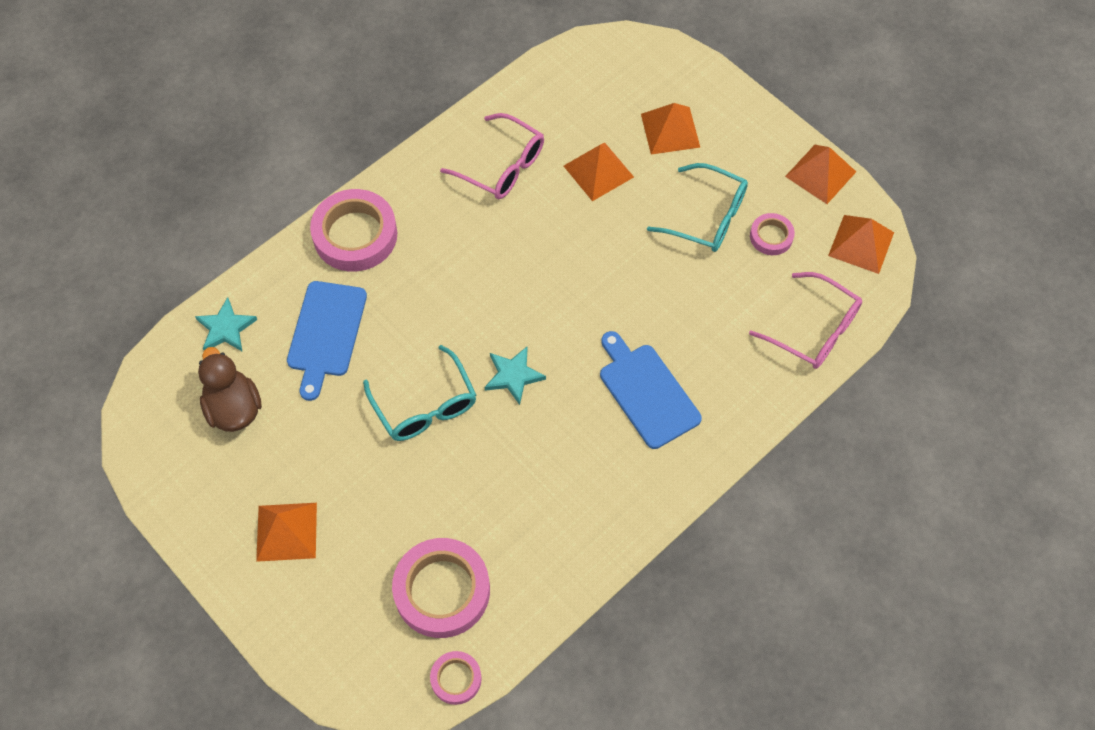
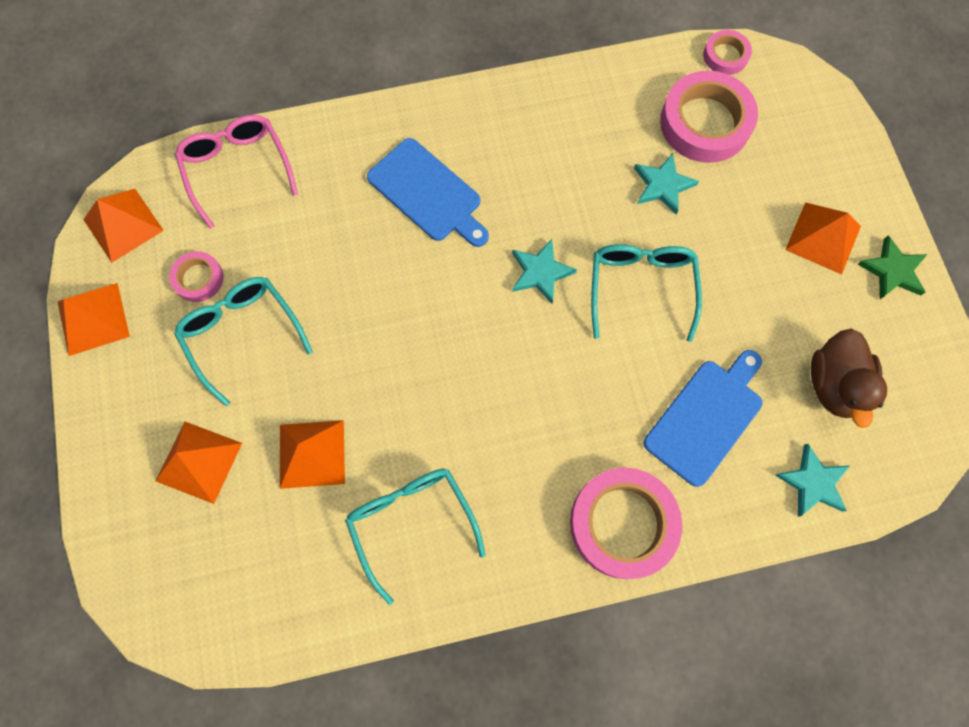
camera: 150 degrees left, 10 degrees up
pink glasses [440,113,544,199] -> turquoise glasses [345,468,486,605]
blue cutting board [600,331,702,449] -> blue cutting board turned 45 degrees counterclockwise [367,138,489,247]
none -> turquoise star [634,153,699,215]
none -> green star [857,235,927,299]

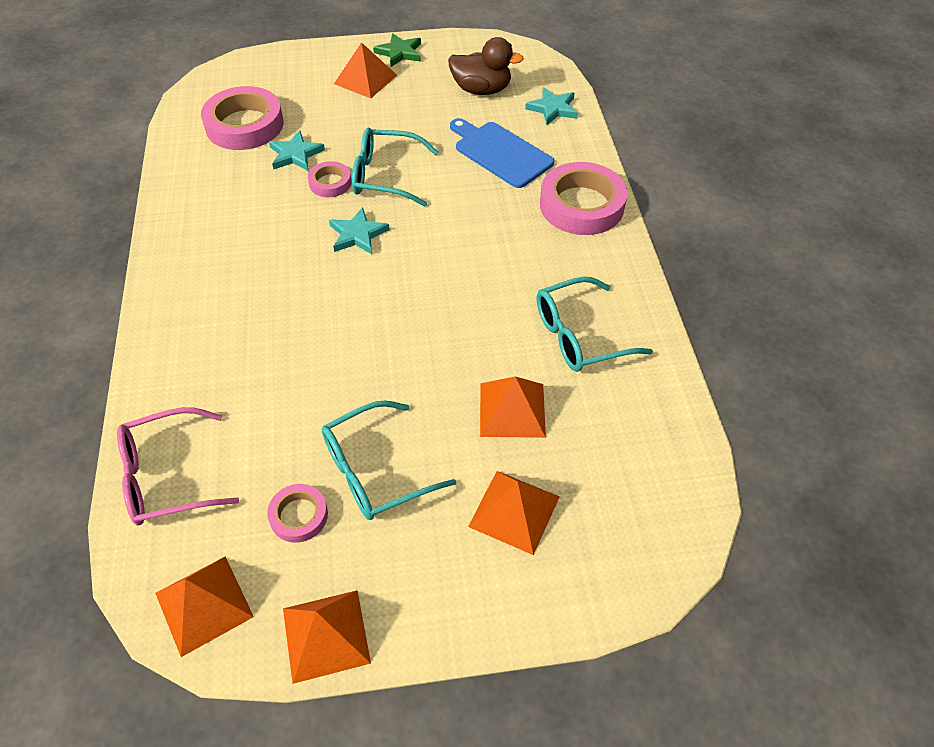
camera: 85 degrees left, 20 degrees down
blue cutting board [367,138,489,247] -> none
pink tape [703,30,752,75] -> pink tape moved to [308,161,352,197]

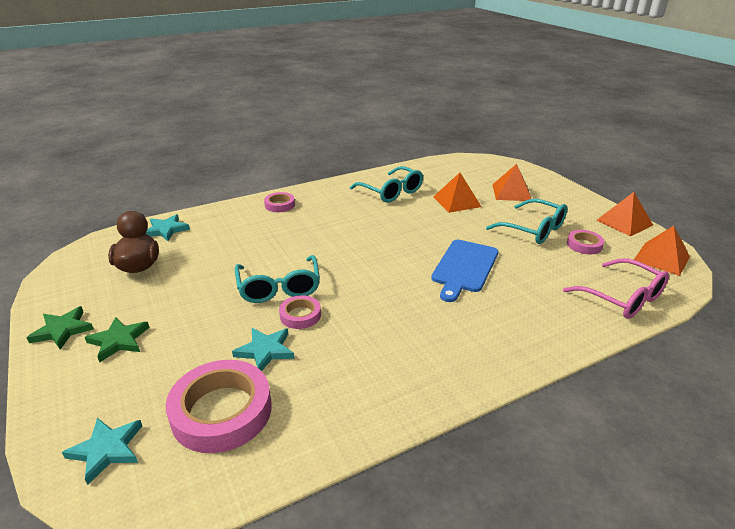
camera: 110 degrees left, 20 degrees down
turquoise star [329,207,390,254] -> turquoise star moved to [62,418,142,485]
orange pyramid [334,42,397,98] -> green star [85,317,149,362]
blue cutting board [450,118,554,188] -> blue cutting board moved to [431,240,498,302]
pink tape [540,162,628,235] -> pink tape [264,192,295,212], size x0.51

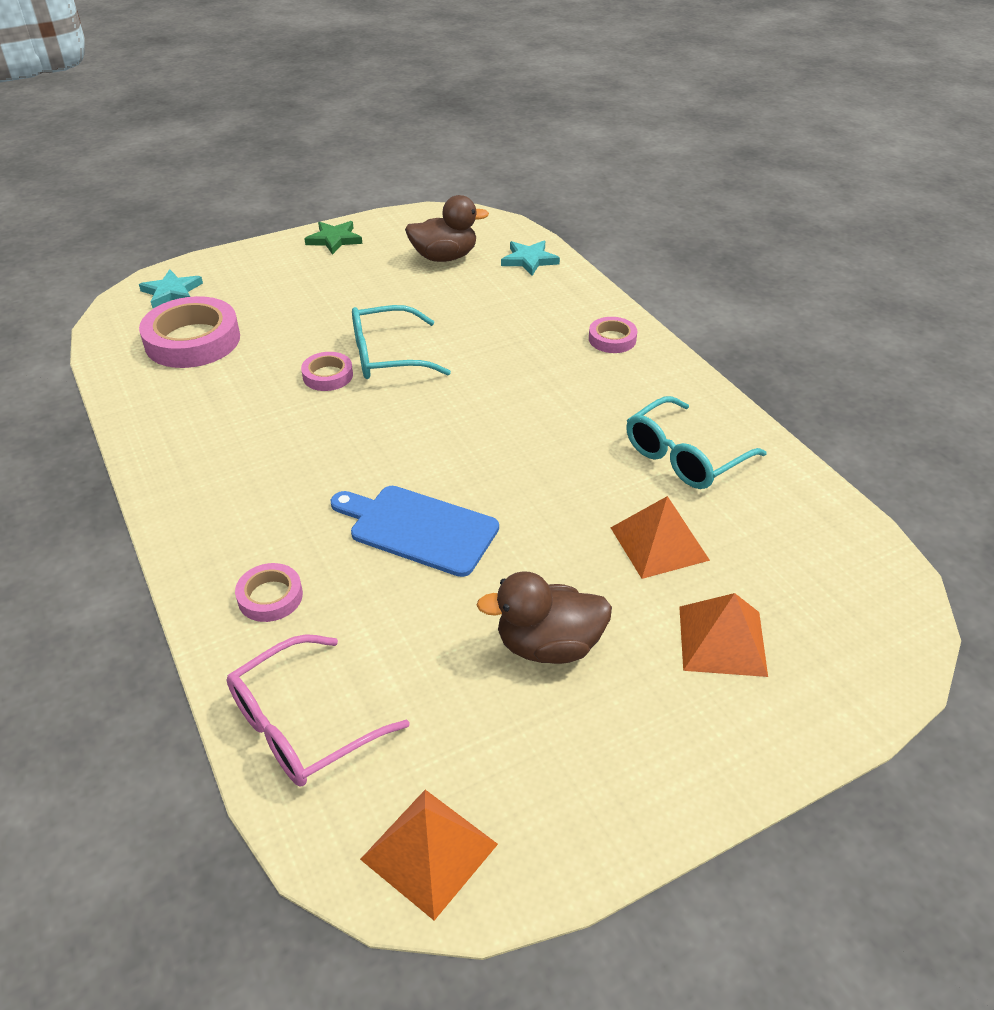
camera: 90 degrees right, 10 degrees up
green star [85,317,149,362] -> none
turquoise star [232,328,294,371] -> none
turquoise glasses [486,199,567,244] -> brown duck [476,571,612,664]
pink tape [567,230,604,254] -> pink tape moved to [235,563,303,622]
orange pyramid [596,192,653,236] -> none

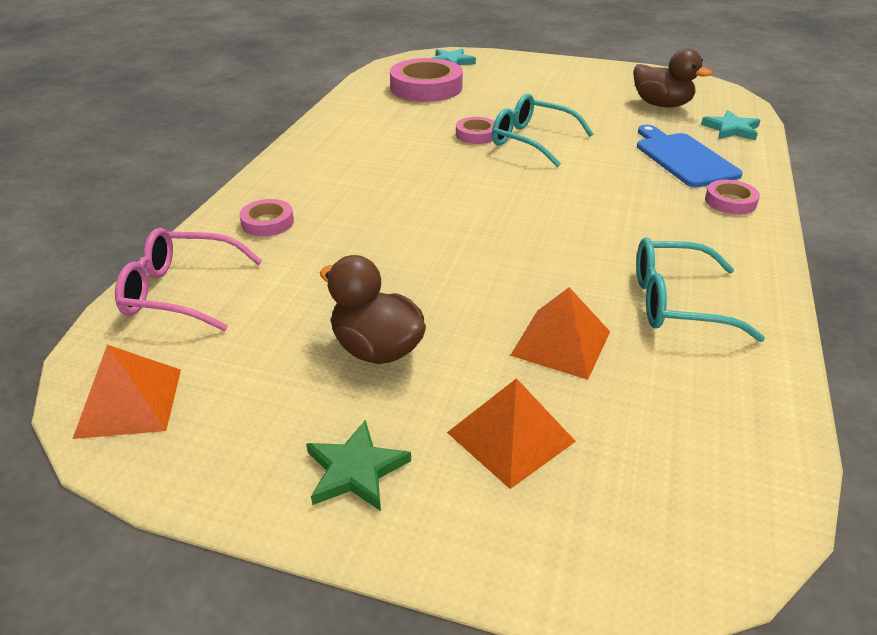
camera: 45 degrees right, 5 degrees down
green star [304,221,362,255] -> green star moved to [306,420,411,511]
blue cutting board [331,486,499,577] -> blue cutting board moved to [637,125,743,187]

